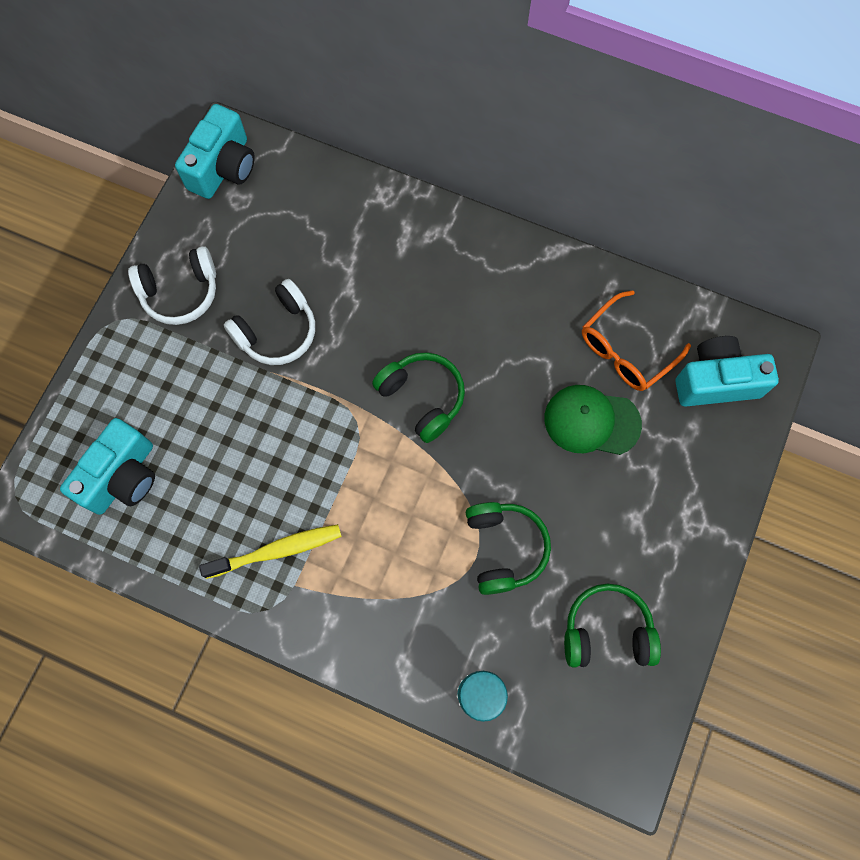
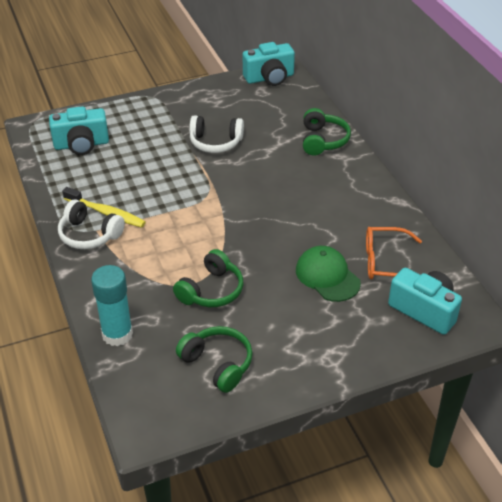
camera: 45 degrees right, 30 degrees down
white headphones [128,246,216,325] -> white headphones moved to [58,200,125,249]
green headphones [372,352,465,443] -> green headphones moved to [303,108,351,156]

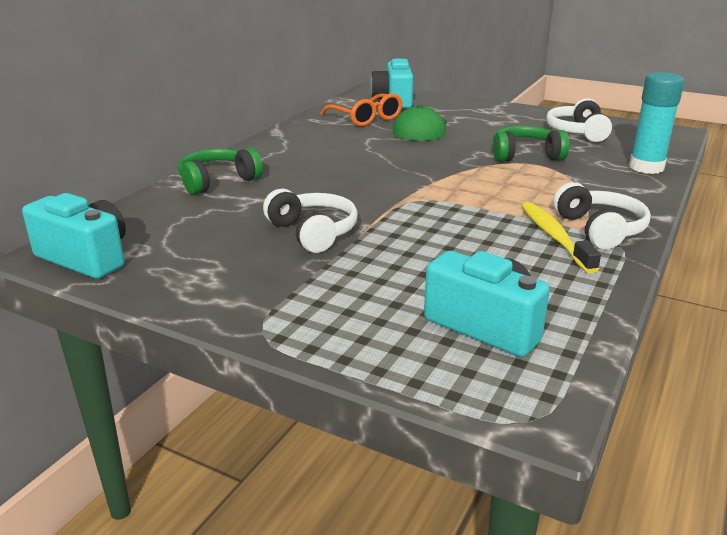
camera: 130 degrees left, 15 degrees down
green headphones [176,326,253,393] -> white headphones [546,98,612,142]

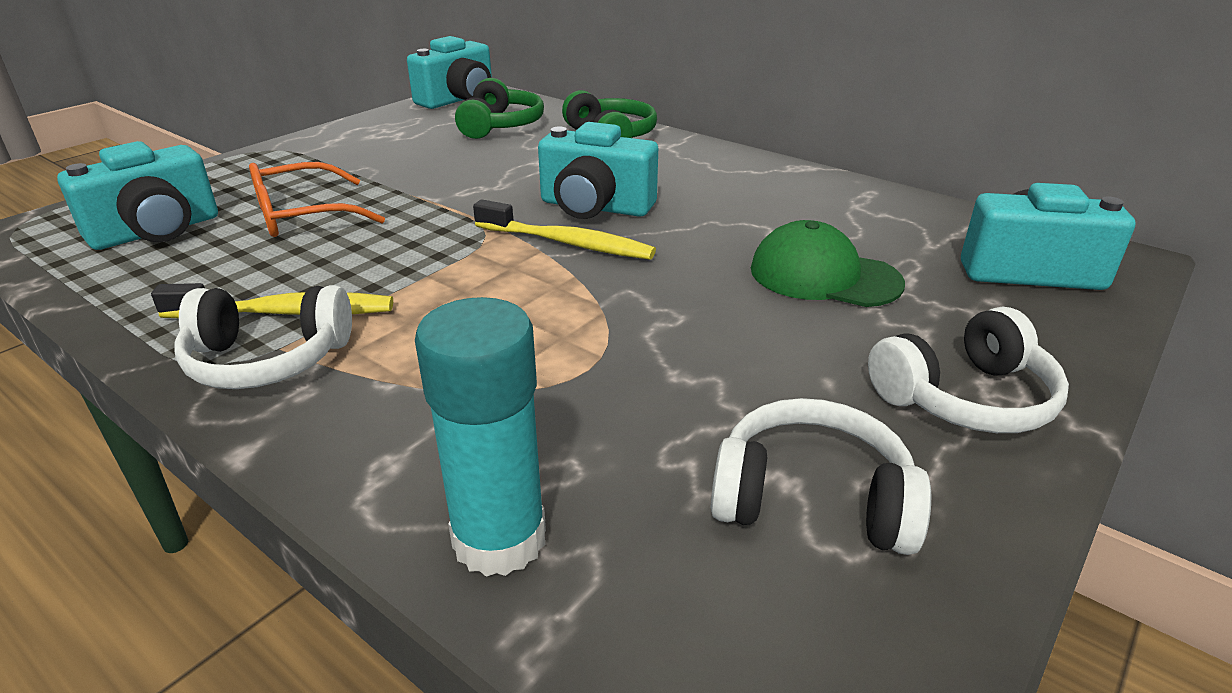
camera: 100 degrees right, 5 degrees up
white headphones [263,189,358,253] -> white headphones moved to [868,306,1069,433]
orange glasses [320,93,402,126] -> orange glasses moved to [249,162,385,237]
green headphones [493,126,569,162] -> green headphones moved to [455,78,544,139]
none -> yellow toothbrush [473,200,656,259]
none -> turquoise camera [538,122,658,219]

